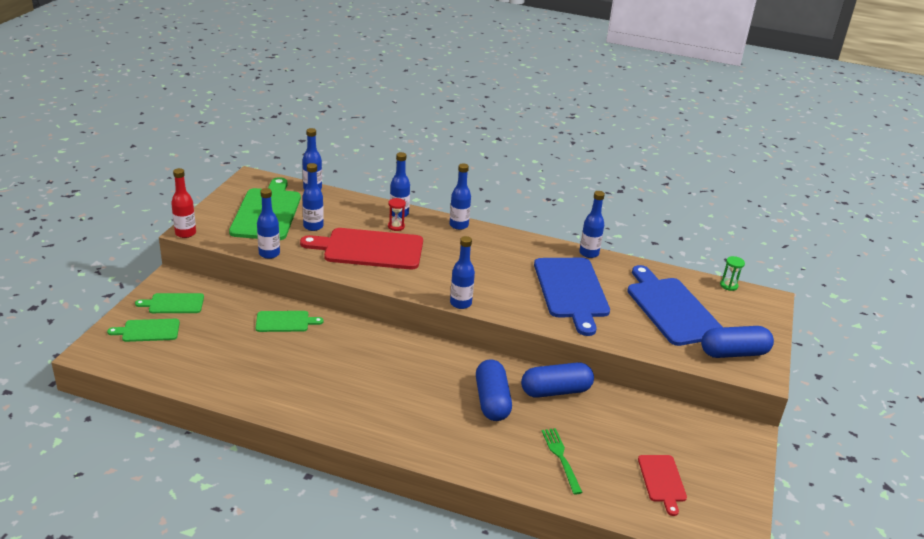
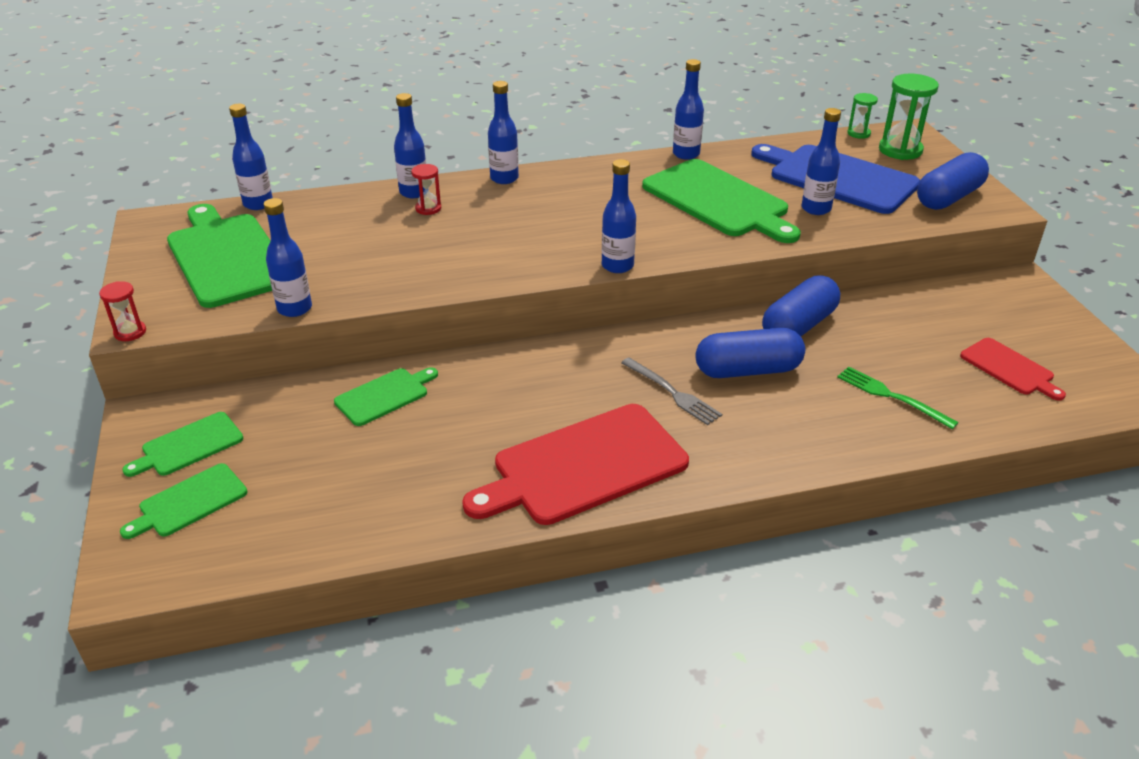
camera: 30 degrees left, 5 degrees up
red bottle [171,168,196,238] -> red hourglass [99,281,146,341]
red cutting board [300,228,423,270] -> red cutting board moved to [462,404,689,525]
blue bottle [302,163,324,231] -> blue bottle moved to [801,108,841,215]
blue capsule [476,359,512,421] -> blue capsule turned 60 degrees counterclockwise [695,328,805,378]
blue cutting board [534,258,610,336] -> green cutting board [642,159,801,243]
none -> grey fork [621,357,722,425]
none -> green hourglass [879,74,939,160]

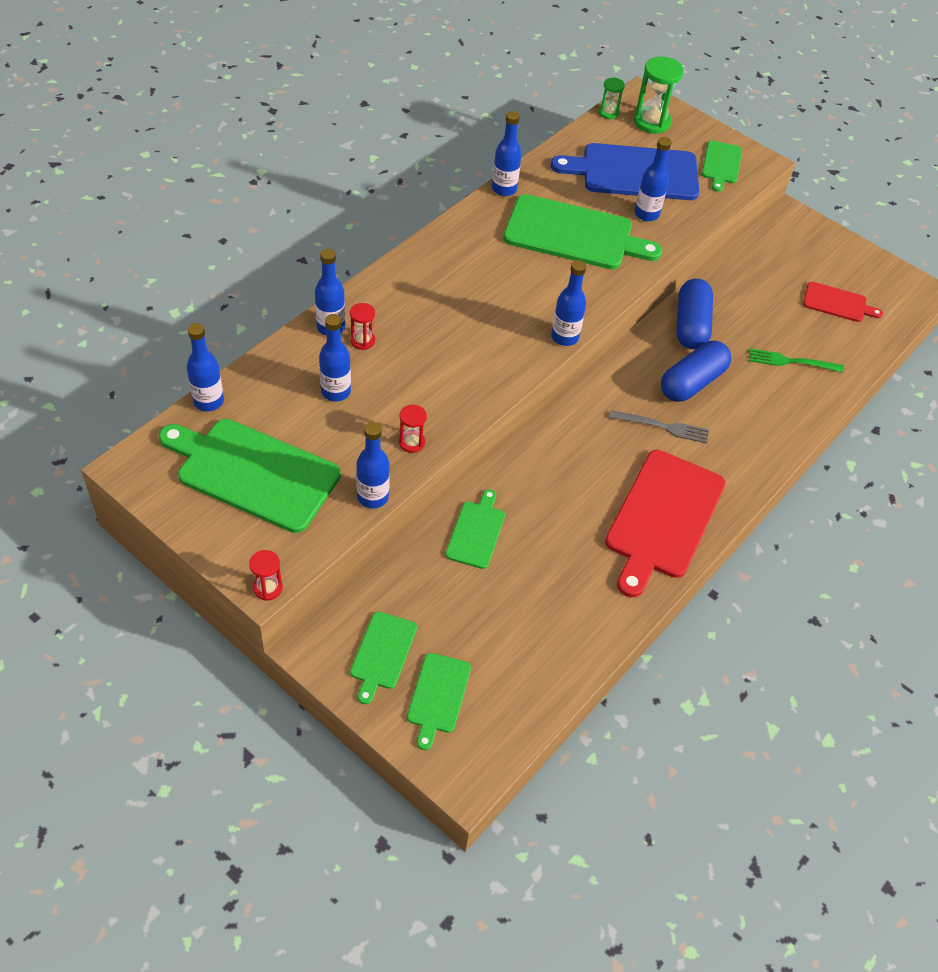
camera: 40 degrees left, 15 degrees up
blue bottle [488,81,519,184] -> blue bottle moved to [319,314,351,401]
blue capsule [917,152,989,210] -> green cutting board [702,141,742,192]
none -> red hourglass [399,405,427,453]

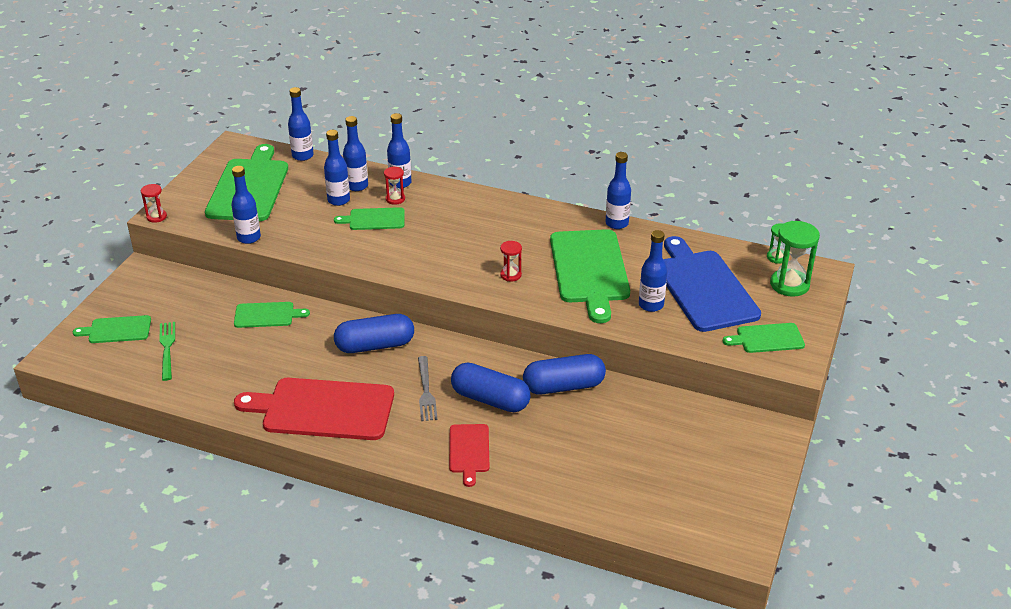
camera: 75 degrees right, 15 degrees down
green cutting board [350,612,417,704] -> green cutting board moved to [334,207,405,230]
red hourglass [399,405,427,453] -> red hourglass moved to [500,241,522,282]
blue bottle [551,260,586,346] -> blue bottle moved to [343,116,368,191]
green fork [749,349,844,373] -> green fork moved to [159,322,175,381]
red cutting board [803,282,883,322] -> red cutting board moved to [449,424,489,487]
none -> blue capsule [334,314,414,353]

